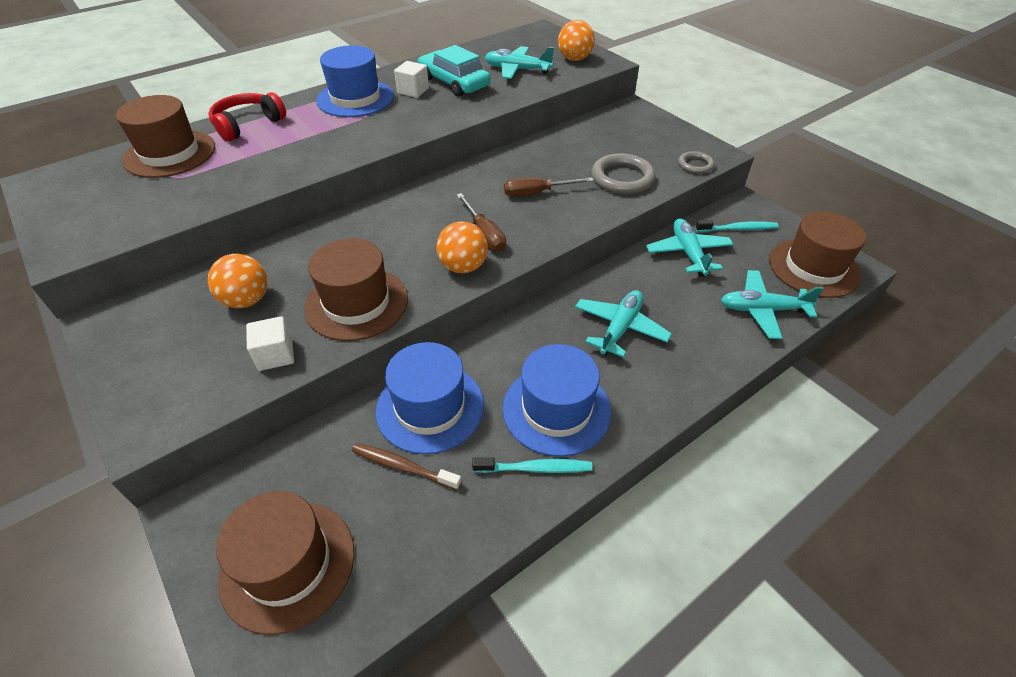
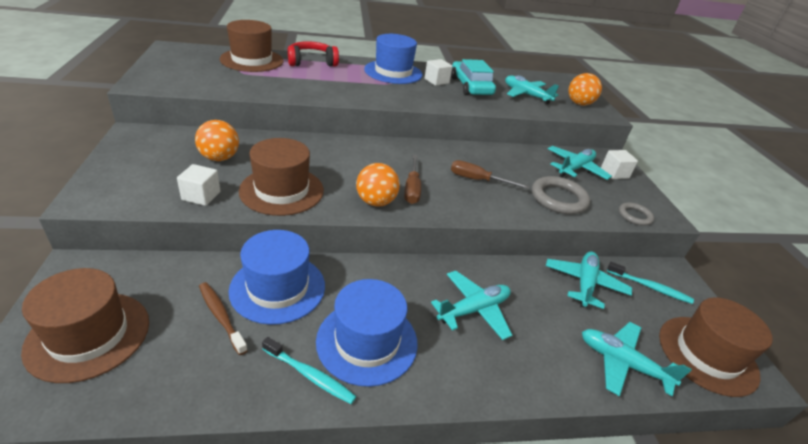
camera: 25 degrees right, 10 degrees down
none -> turquoise plane [548,146,612,180]
none -> white cube [601,150,638,179]

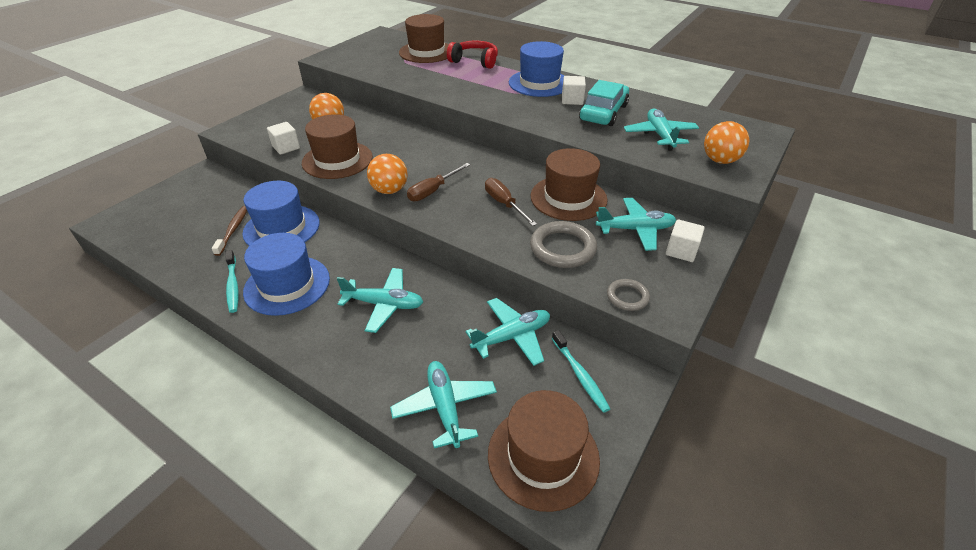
camera: 45 degrees right, 5 degrees up
brown hat [21,268,149,383] -> brown hat moved to [531,148,608,221]

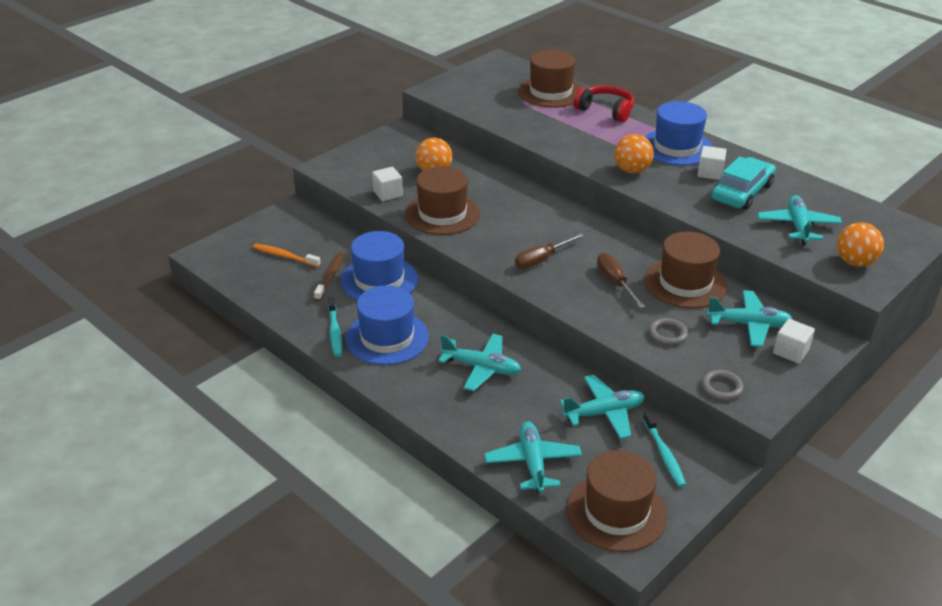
camera: 10 degrees right, 5 degrees down
orange ball [367,154,408,194] -> orange ball moved to [614,134,654,173]
grey ring [530,221,597,268] -> grey ring [649,318,688,345], size x0.58
none -> orange toothbrush [253,244,321,267]

